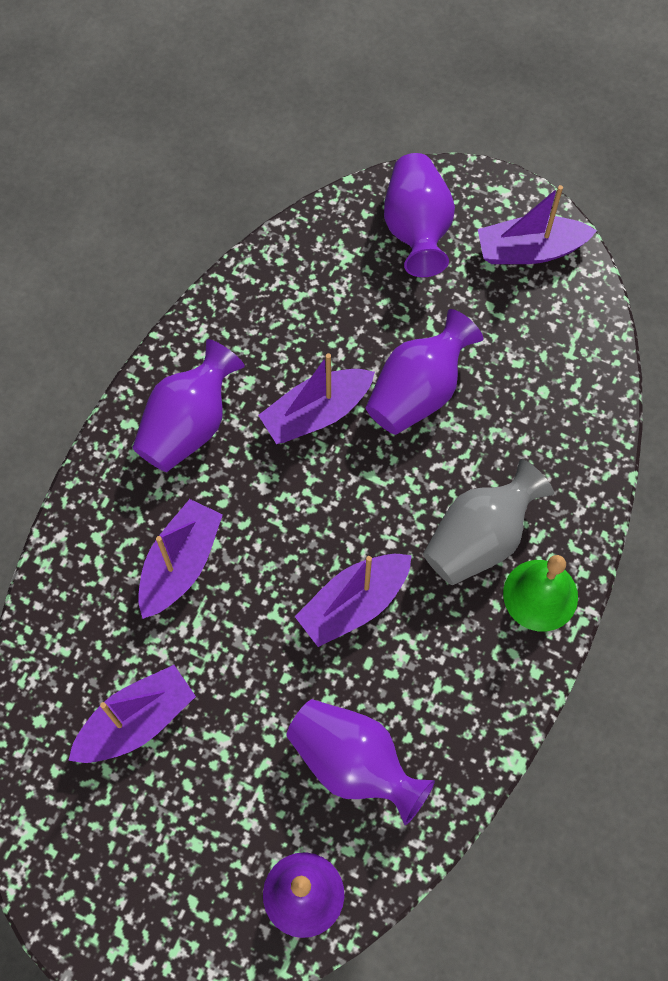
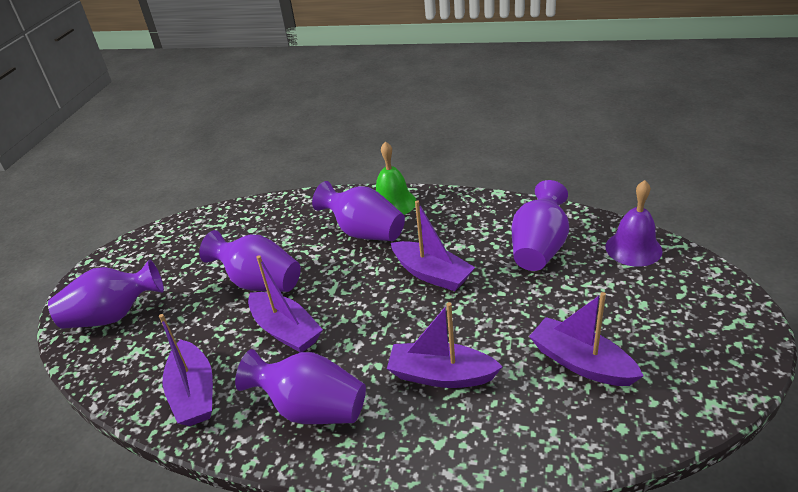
camera: 100 degrees left, 30 degrees down
grey vase [423,459,554,585] -> purple vase [312,181,405,241]
purple boat [478,185,597,264] -> purple boat moved to [159,314,213,426]

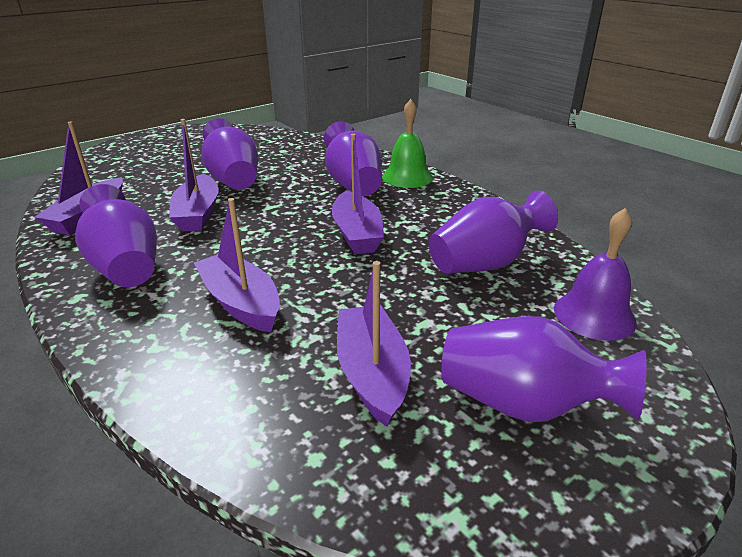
camera: 35 degrees right, 5 degrees down
purple vase [48,259,164,329] -> purple vase moved to [442,316,647,422]

